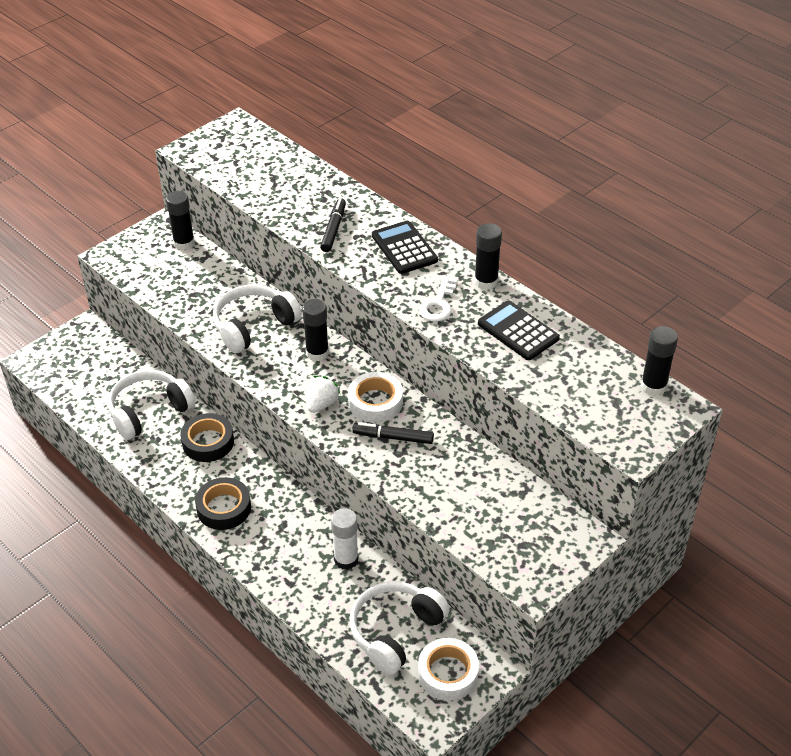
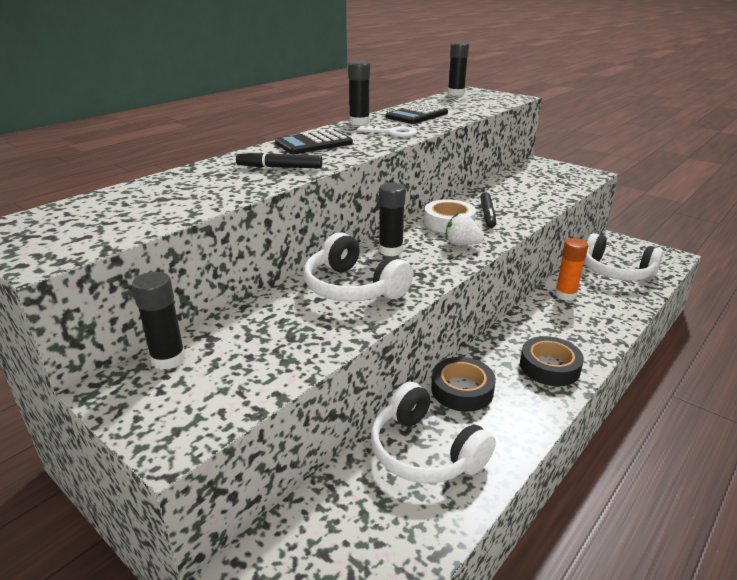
camera: 95 degrees left, 15 degrees down
white glue stick [331,508,359,570] -> orange glue stick [555,238,588,301]
white tape [418,638,479,701] -> none

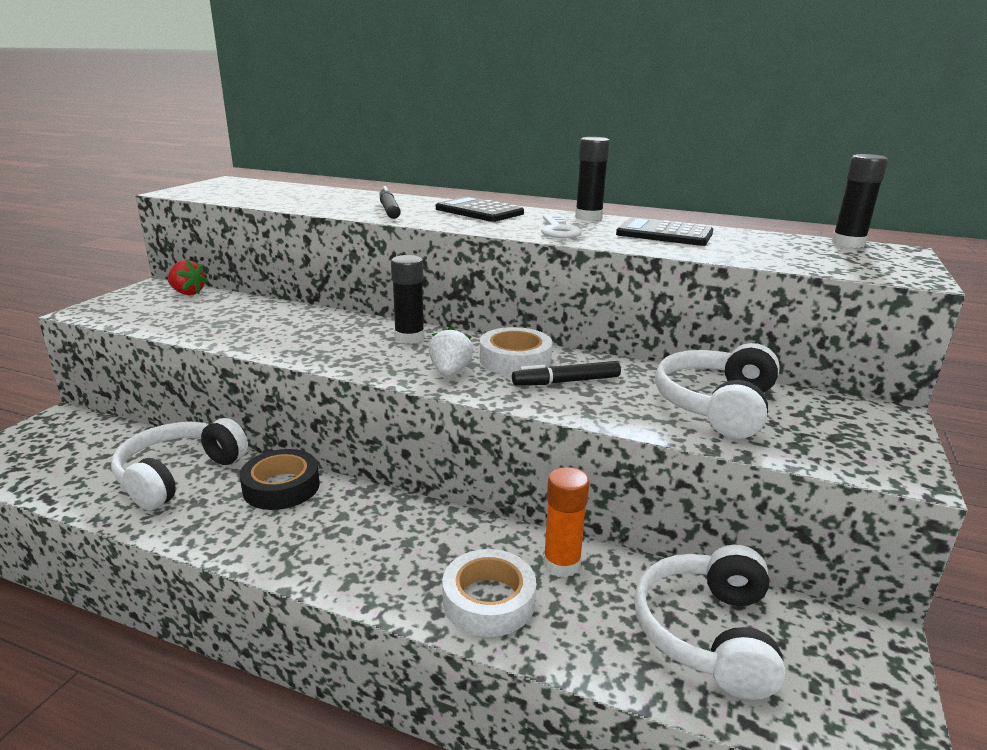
camera: 70 degrees right, 5 degrees down
black glue stick [132,272,186,370] -> red strawberry [168,259,208,295]
white headphones [304,232,413,302] -> white headphones moved to [655,343,780,439]
black tape [520,336,584,386] -> none
none -> white tape [442,549,536,637]

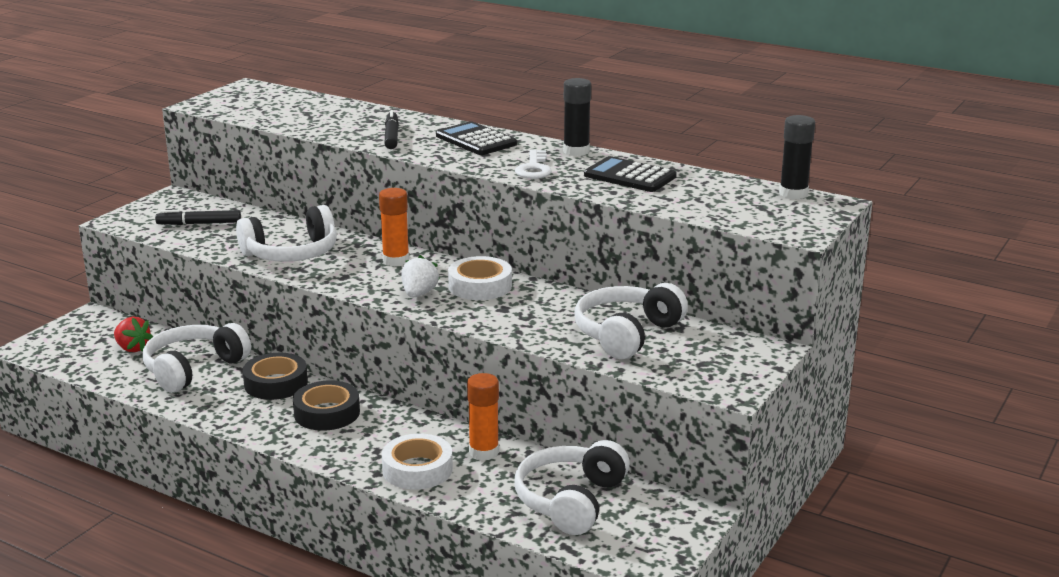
camera: 10 degrees right, 0 degrees up
red strawberry [168,259,208,295] -> red strawberry moved to [114,317,153,352]
black glue stick [391,255,424,344] -> orange glue stick [379,188,410,266]
black marker [512,361,621,386] -> black marker moved to [155,210,241,225]
none -> white headphones [236,205,337,262]
none -> black tape [293,380,360,431]

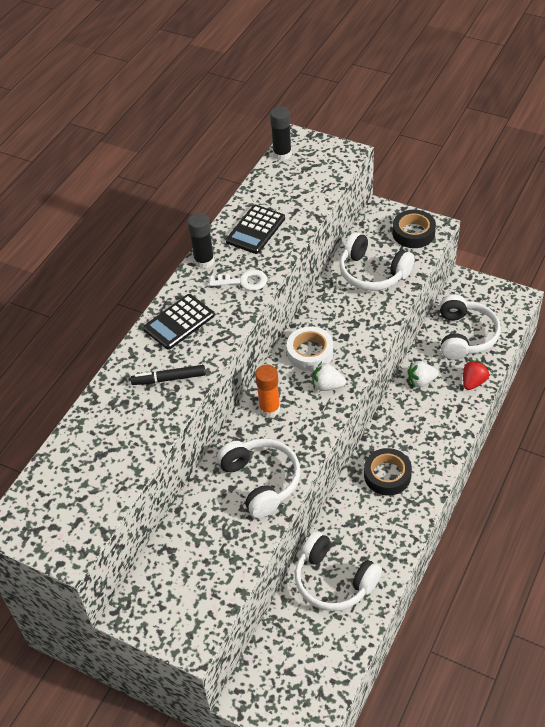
camera: 90 degrees left, 25 degrees up
red strawberry [114,317,153,352] -> red strawberry moved to [463,360,490,390]
black marker [155,210,241,225] -> none
black tape [243,353,308,400] -> black tape moved to [392,210,436,248]
white tape [382,434,453,490] -> none
orange glue stick [467,373,499,461] -> white strawberry [408,361,438,387]
white headphones [514,440,630,535] -> white headphones turned 105 degrees counterclockwise [440,294,501,360]

